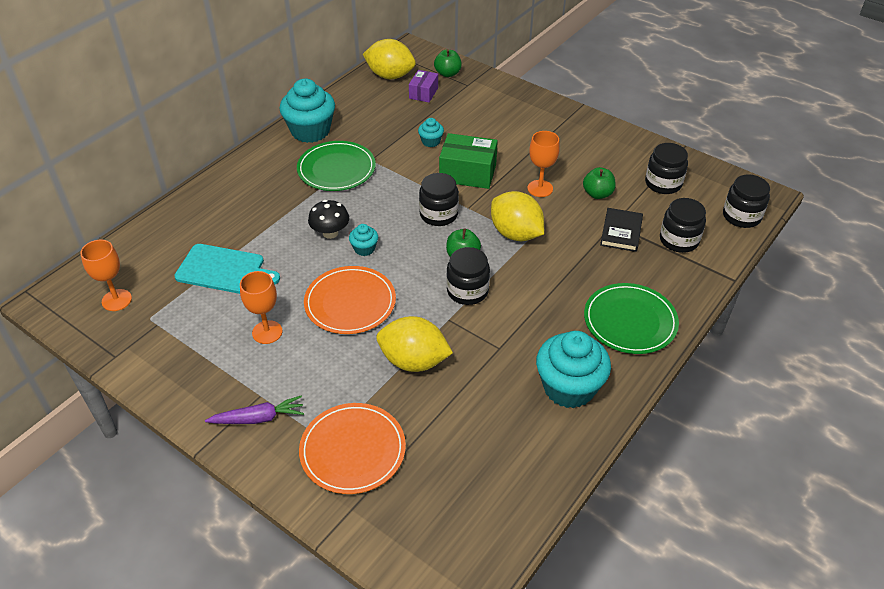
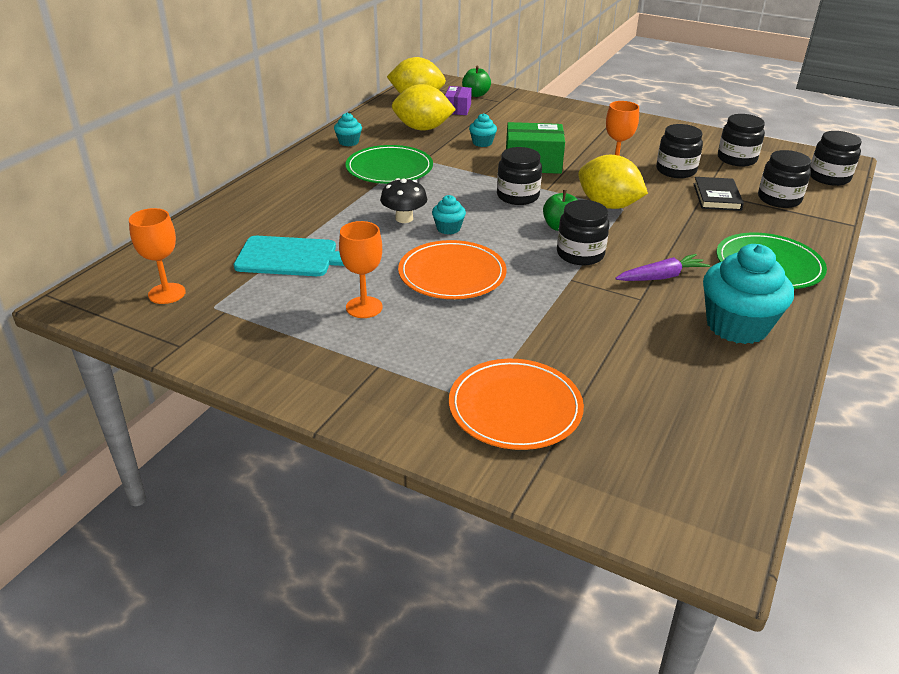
camera: 10 degrees left, 10 degrees down
purple carrot [205,396,304,424] -> purple carrot moved to [615,254,710,281]
turquoise cupcake [280,78,335,143] -> turquoise cupcake [334,113,362,146], size x0.47
yellow lemon [376,316,453,372] -> yellow lemon moved to [392,84,456,130]
green apple [583,167,616,199] -> black jar [656,124,703,178]

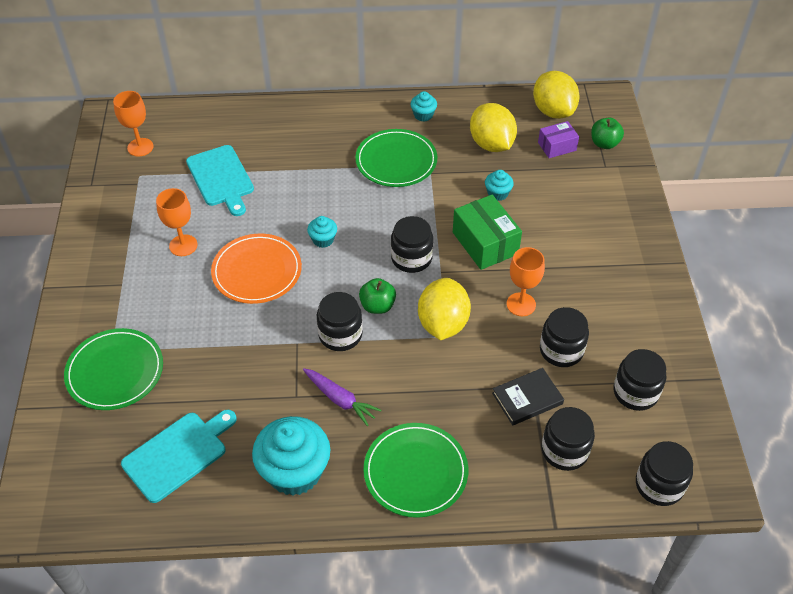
camera: 60 degrees right, 15 degrees up
black mushroom [380,178,427,223] -> none
orange plate [449,359,584,450] -> green plate [64,328,163,410]
none -> turquoise cutting board [121,410,237,503]

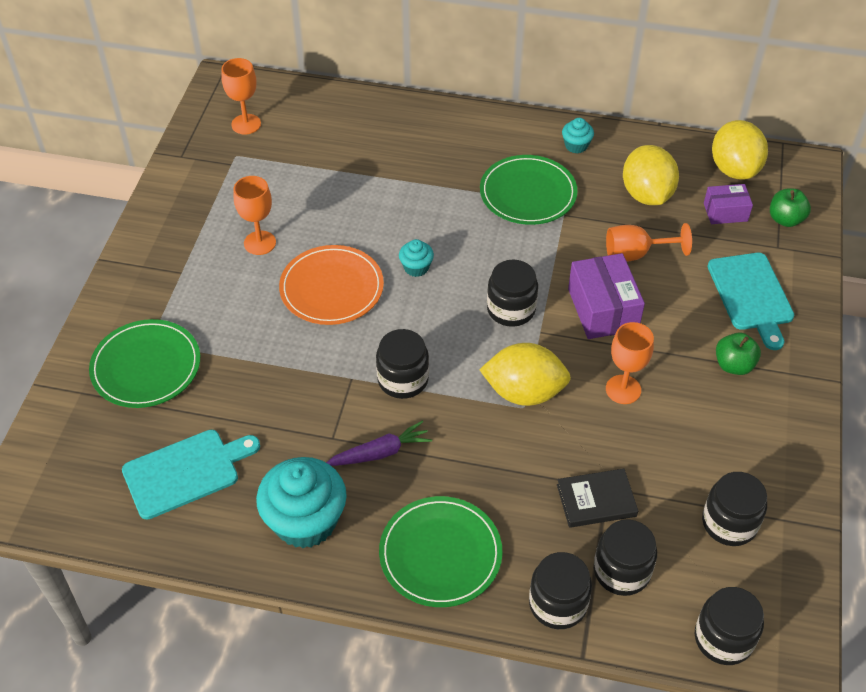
camera: 15 degrees right, 0 degrees up
turquoise cutting board [186,145,254,216] -> turquoise cutting board moved to [708,253,794,350]
purple carrot [303,368,382,426] -> purple carrot turned 75 degrees counterclockwise [326,421,432,466]
green apple [359,278,396,314] -> green apple moved to [716,333,761,375]
yellow lemon [418,278,471,340] -> yellow lemon turned 75 degrees clockwise [479,343,571,406]
green box [453,195,522,270] -> purple box [568,253,645,339]
turquoise cupcake [485,170,514,201] -> orange goblet [606,223,692,262]
black jar [540,307,589,367] -> black jar moved to [529,552,592,629]

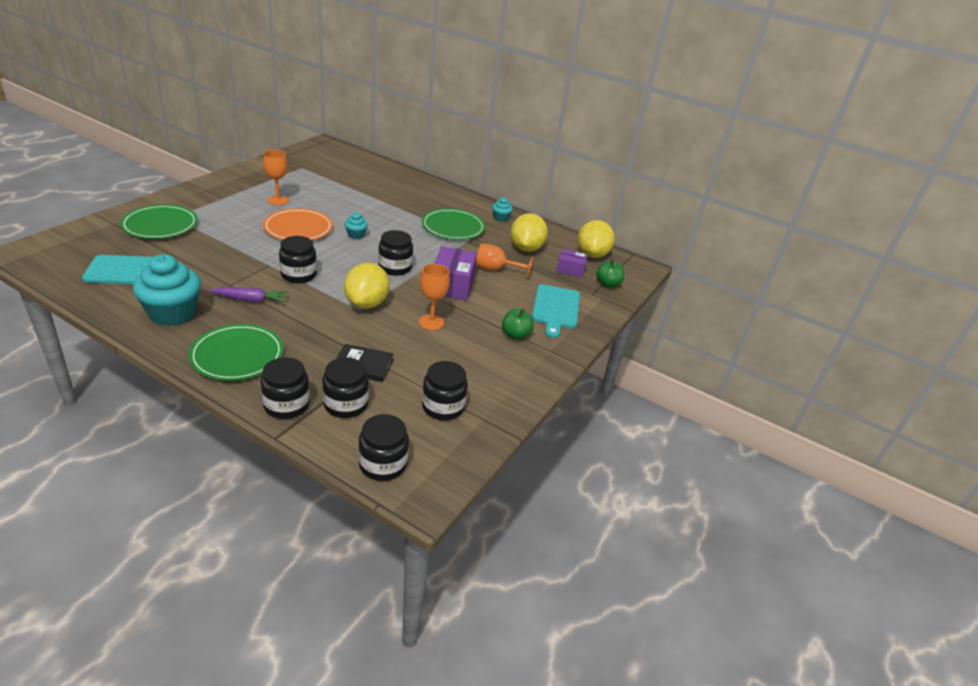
camera: 15 degrees right, 15 degrees down
orange goblet [221,58,261,134] -> none
yellow lemon [479,343,571,406] -> yellow lemon turned 75 degrees clockwise [344,263,389,309]

